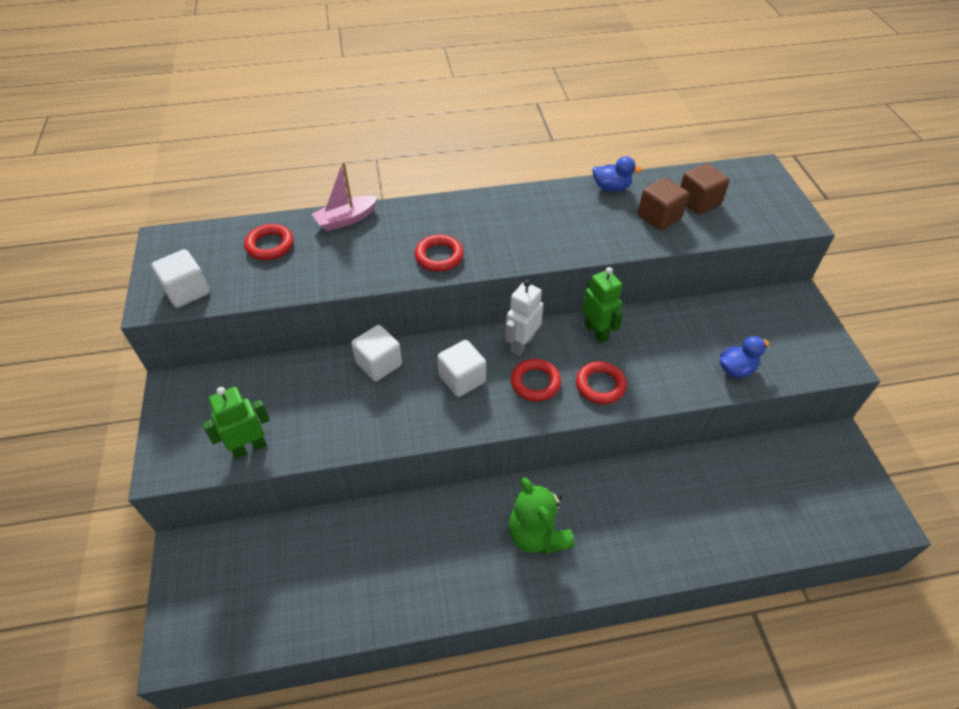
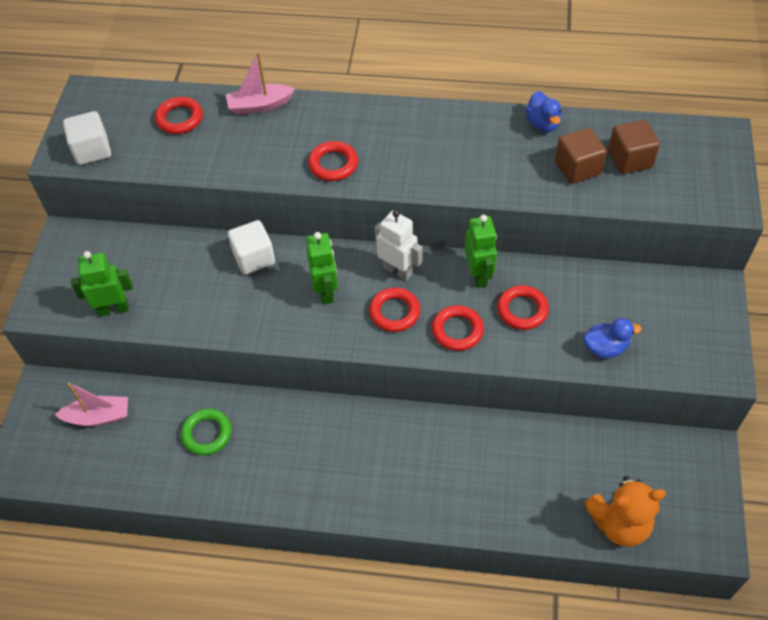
camera: 20 degrees right, 5 degrees up
white cube [437,340,486,397] -> green robot [306,232,338,305]
white robot [505,280,543,356] -> white robot turned 75 degrees clockwise [375,210,422,281]
green teddy bear [508,477,574,554] -> none
blue duck [592,156,642,192] -> blue duck turned 45 degrees clockwise [525,91,562,132]
none -> pink boat [55,382,128,426]
none -> green ring [181,408,231,455]
none -> red ring [497,285,549,330]
none -> orange teddy bear [584,476,666,547]

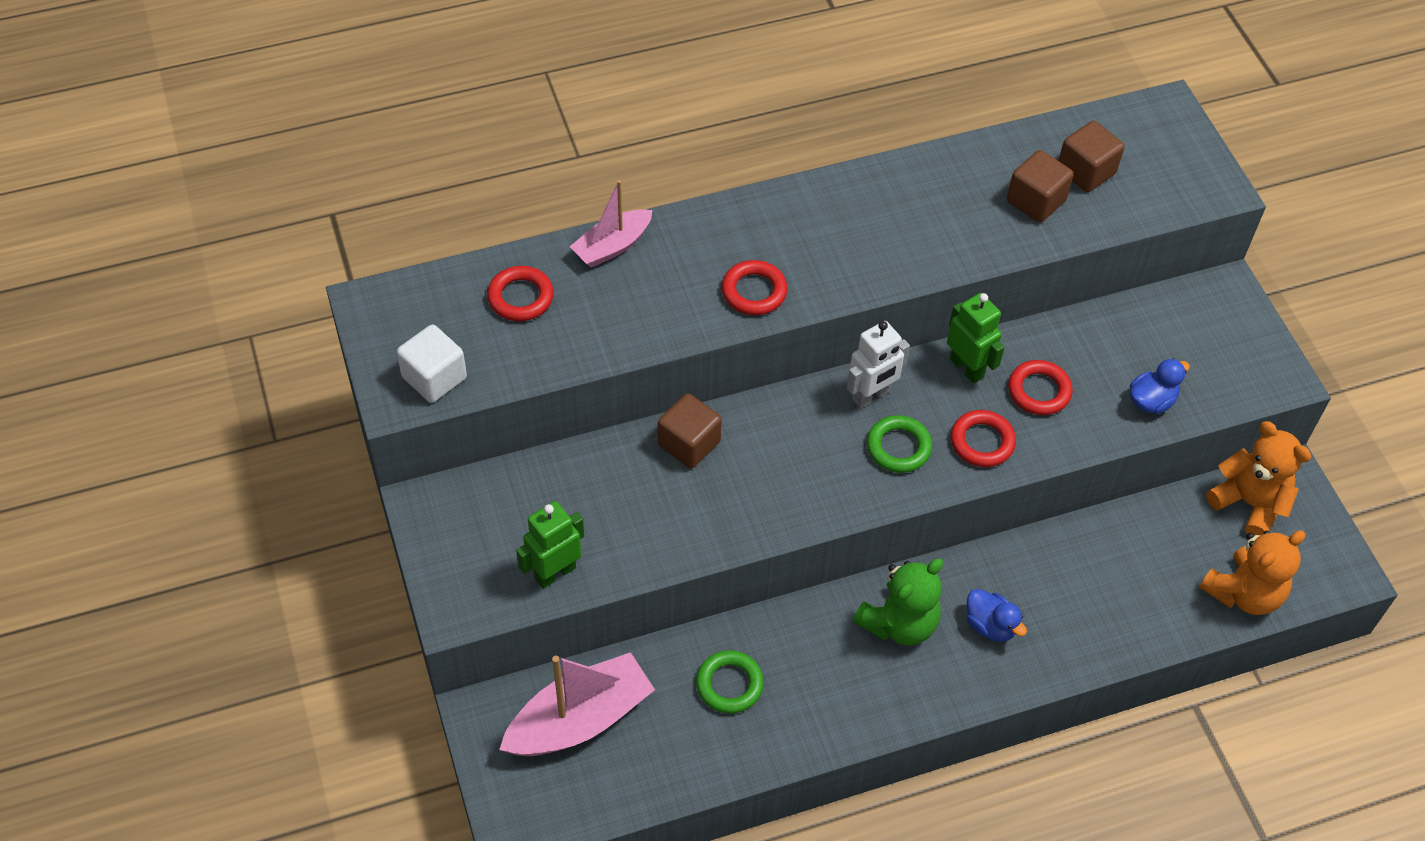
camera: 30 degrees left, 0 degrees up
pink boat [55,382,128,426] -> pink boat [499,652,655,756], size x1.64
white cube [228,220,275,274] -> brown cube [658,393,722,468]
green robot [306,232,338,305] -> none
red ring [369,287,420,332] -> green ring [867,415,932,473]
white robot [375,210,422,281] -> white robot turned 135 degrees clockwise [847,321,910,408]
blue duck [525,91,562,132] -> blue duck moved to [966,589,1027,642]
none -> green teddy bear [853,559,943,645]
none -> orange teddy bear [1206,421,1311,536]

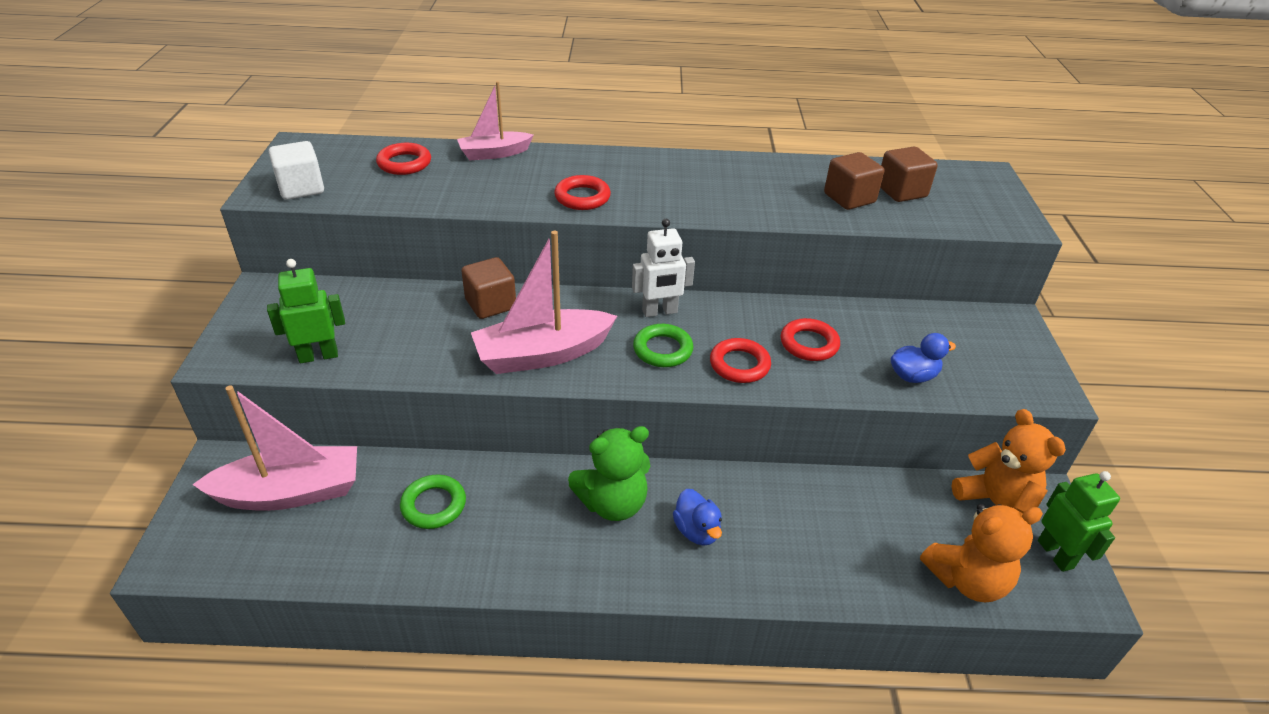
camera: 20 degrees right, 15 degrees down
green robot [947,293,1005,384] -> green robot moved to [1038,471,1120,572]
none -> pink boat [471,231,617,374]

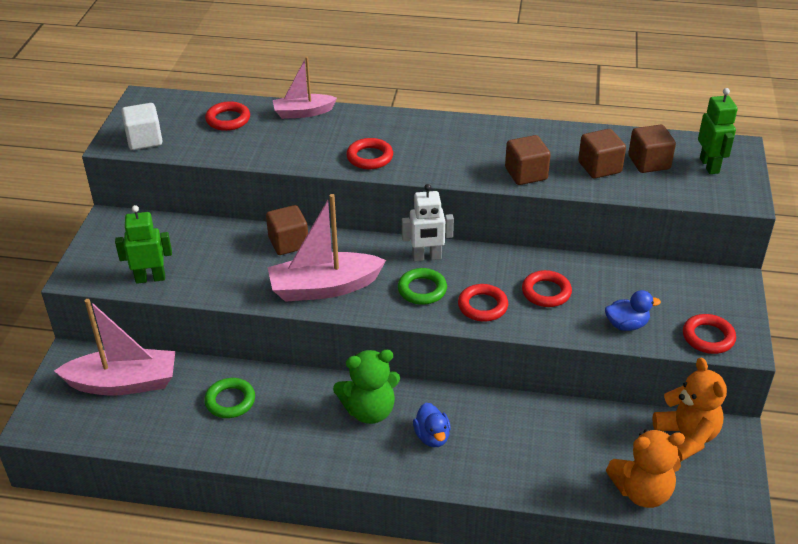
camera: 10 degrees right, 0 degrees up
green robot [1038,471,1120,572] -> green robot moved to [698,88,738,174]
none -> brown cube [505,135,551,185]
none -> red ring [683,314,736,354]

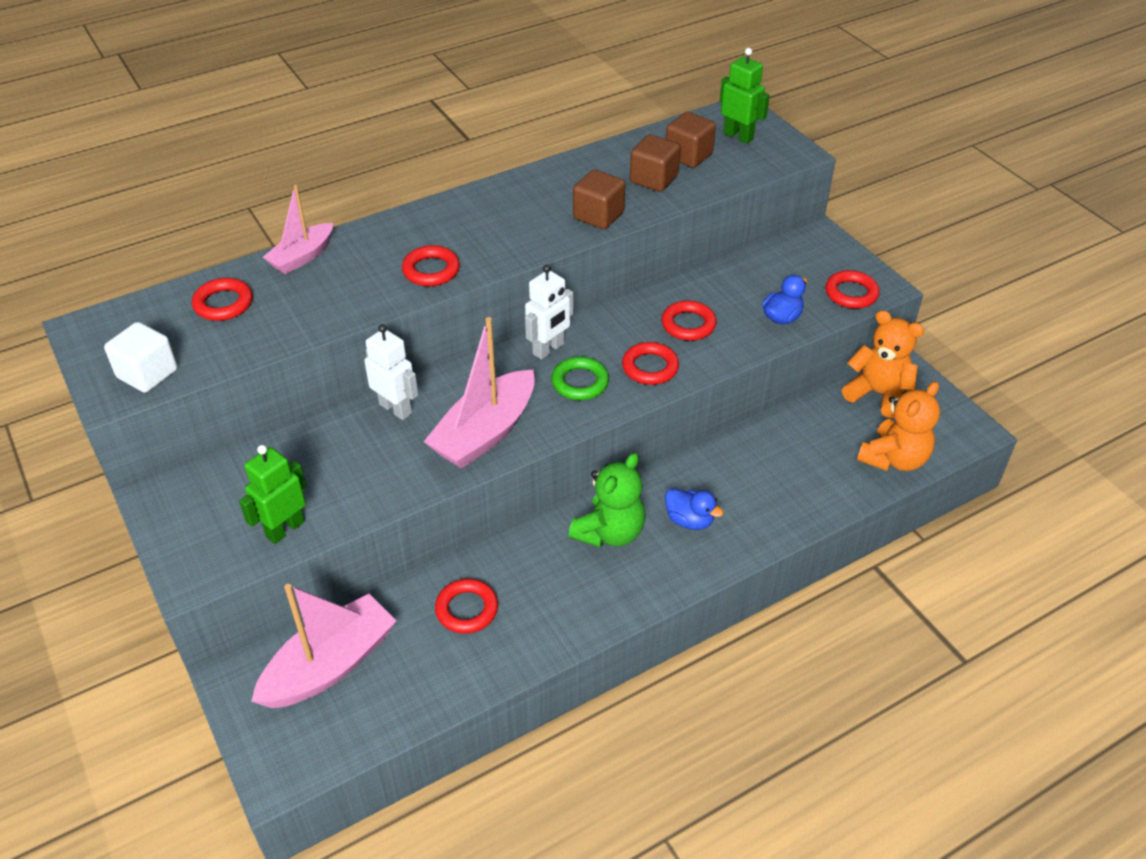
camera: 40 degrees left, 5 degrees up
green ring [204,378,255,418] -> red ring [435,579,498,634]
brown cube [266,205,308,255] -> white robot [364,324,418,420]

